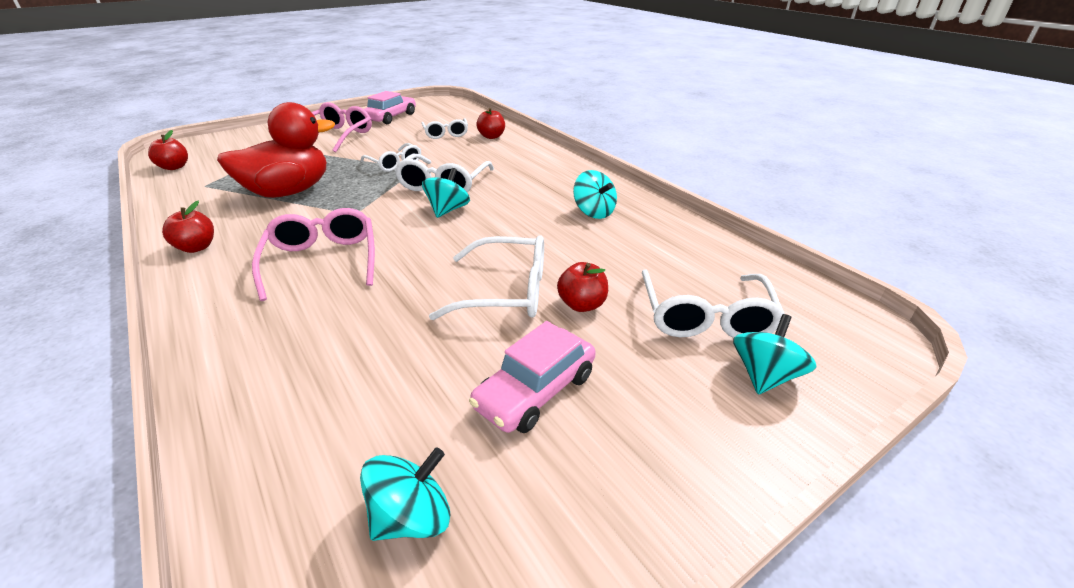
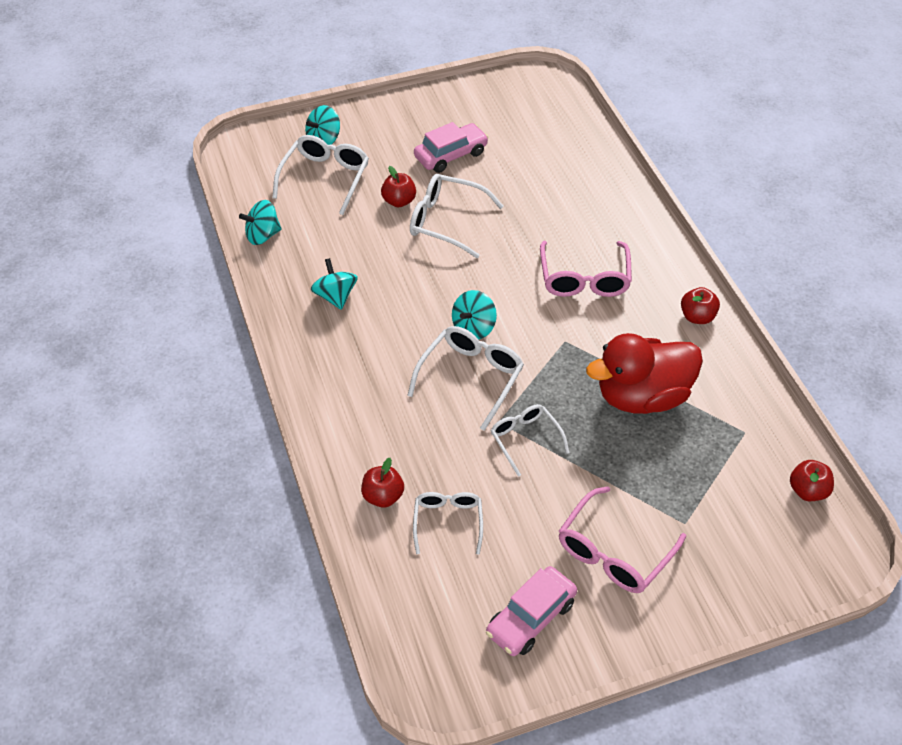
camera: 165 degrees left, 15 degrees up
turquoise spinning top [360,447,451,541] -> turquoise spinning top moved to [239,200,282,245]

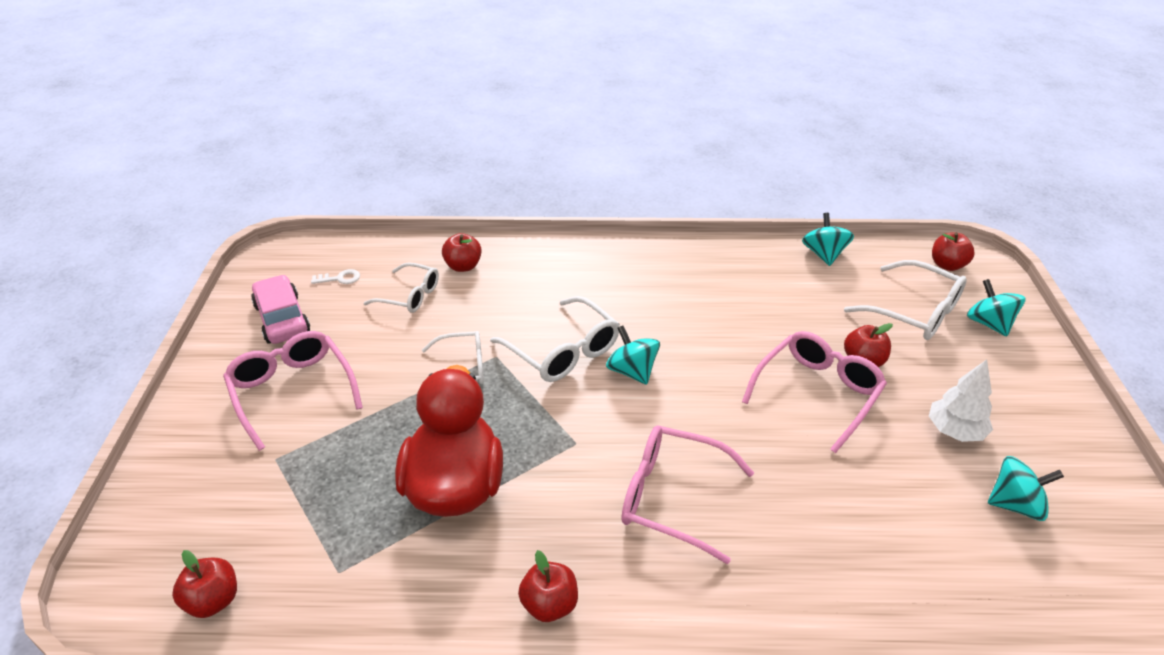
camera: 110 degrees right, 10 degrees down
turquoise spinning top [311,258,358,310] -> turquoise spinning top moved to [988,456,1064,521]
white glasses [410,174,504,258] -> pink glasses [742,331,887,453]
pink car [414,122,489,173] -> white tree [929,360,993,442]
none -> white key [311,269,360,284]
none -> red apple [932,232,975,271]

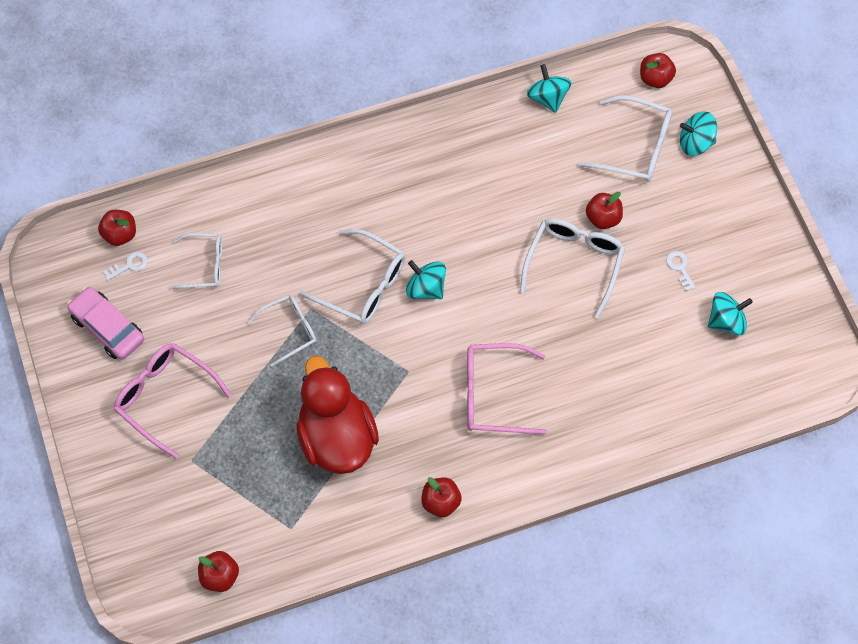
camera: 20 degrees left, 25 degrees up
red apple [442,233,482,272] -> red apple moved to [98,210,136,246]
pink glasses [742,331,887,453] -> white glasses [520,218,625,318]
white tree [929,360,993,442] -> white key [666,251,696,291]
turquoise spinning top [967,279,1026,337] -> turquoise spinning top turned 45 degrees counterclockwise [680,111,717,156]

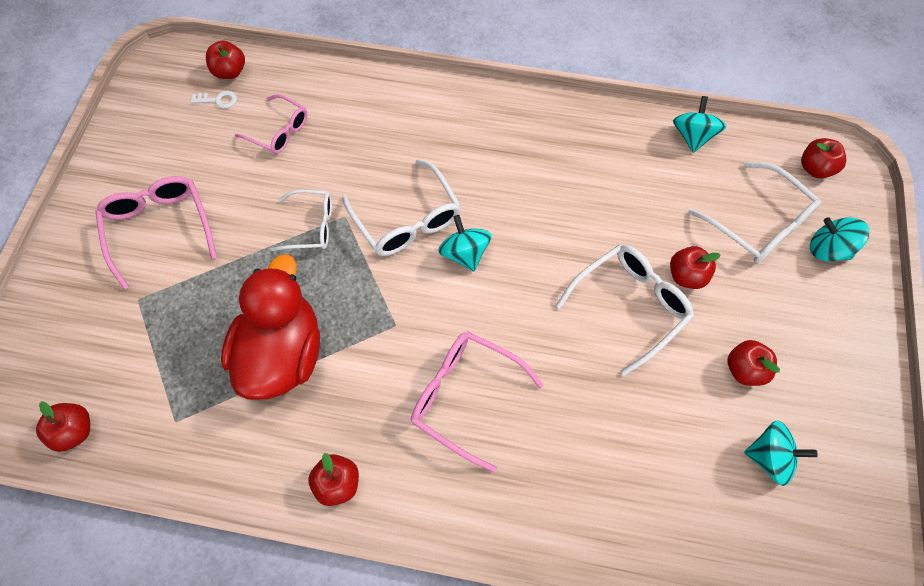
camera: 30 degrees right, 0 degrees up
pink car [67,287,144,360] -> none
white glasses [169,233,222,290] -> pink glasses [235,94,307,154]
white key [666,251,696,291] -> red apple [727,340,780,386]

